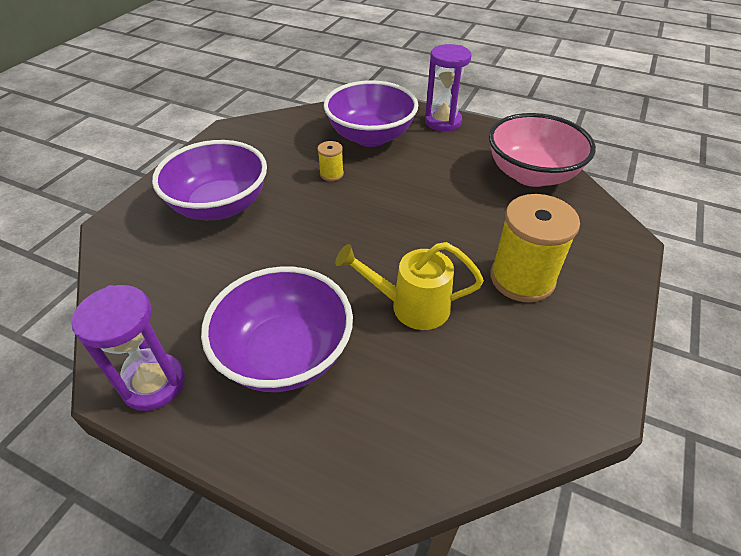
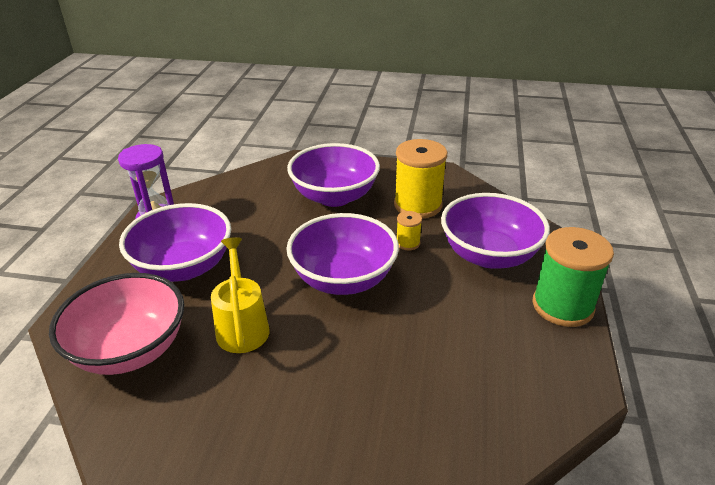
camera: 75 degrees right, 10 degrees down
purple hourglass [425,44,472,131] -> green spool [533,227,614,327]
pink bowl [489,113,596,187] -> pink bowl moved to [49,273,184,375]
yellow spool [490,194,580,303] -> yellow spool moved to [394,139,447,218]
none -> purple bowl [286,213,399,295]

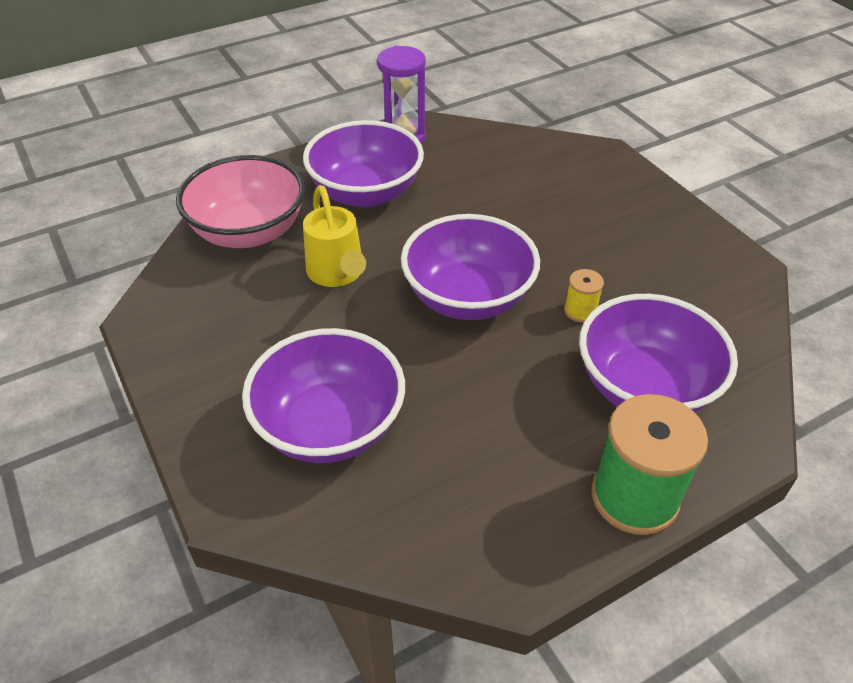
camera: 50 degrees right, 10 degrees up
yellow watering can [211,237,270,353] -> yellow watering can turned 120 degrees clockwise [303,185,366,287]
purple bowl [287,143,380,207] -> purple bowl moved to [242,328,405,463]
yellow spool [394,139,447,218] -> none

